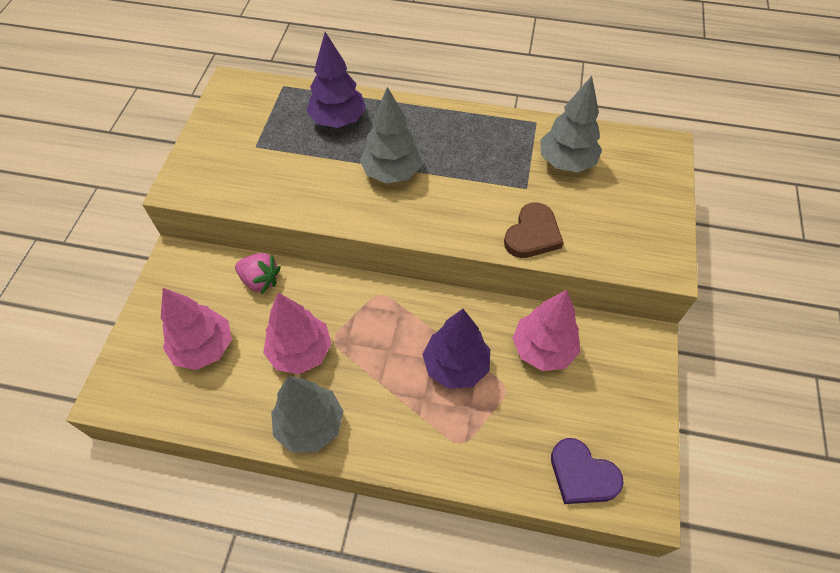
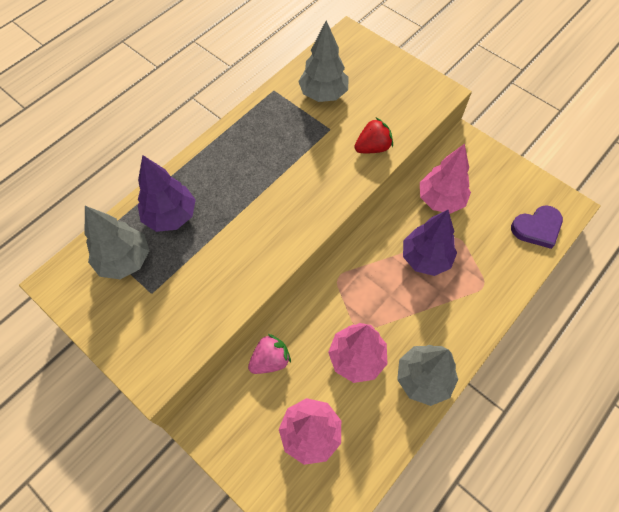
camera: 60 degrees left, 5 degrees up
grey tree [360,87,422,183] -> grey tree moved to [85,206,149,279]
brown heart [504,203,564,258] -> red strawberry [354,117,393,153]

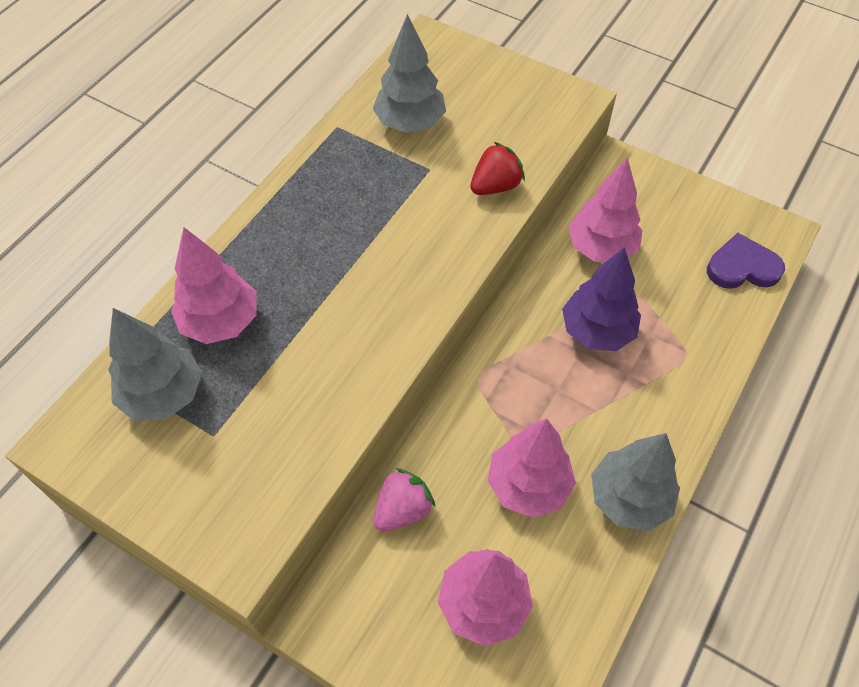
camera: 10 degrees left, 5 degrees down
purple tree [138,155,196,232] -> pink tree [171,227,257,344]
purple heart [511,205,563,249] -> purple heart turned 150 degrees counterclockwise [707,233,785,289]

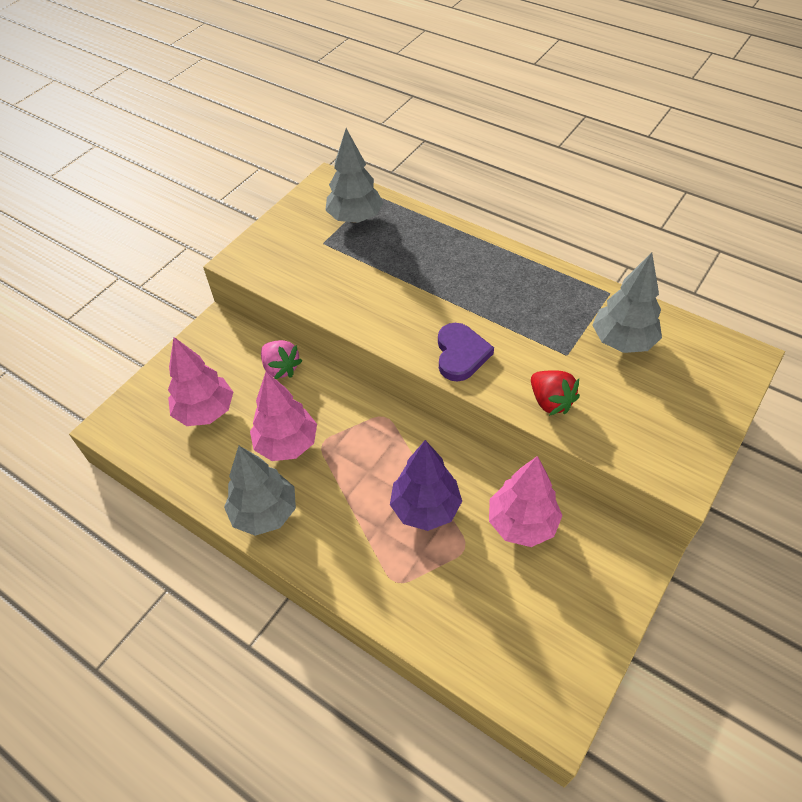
camera: 95 degrees right, 5 degrees down
pink tree [171,227,257,344] -> none
purple heart [707,233,785,289] -> purple heart moved to [438,323,494,382]

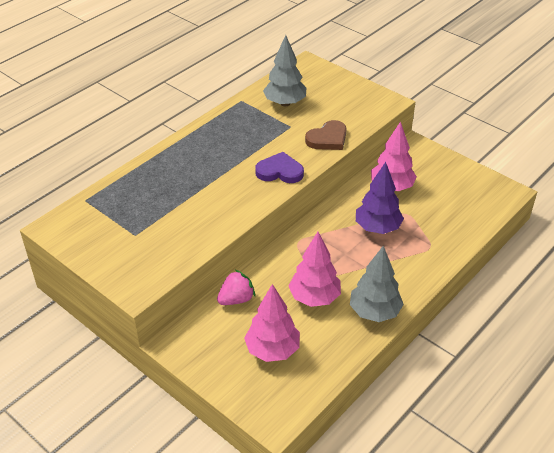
camera: 85 degrees left, 10 degrees down
grey tree [325,128,383,223] -> none
red strawberry [531,370,580,416] -> brown heart [305,120,347,150]

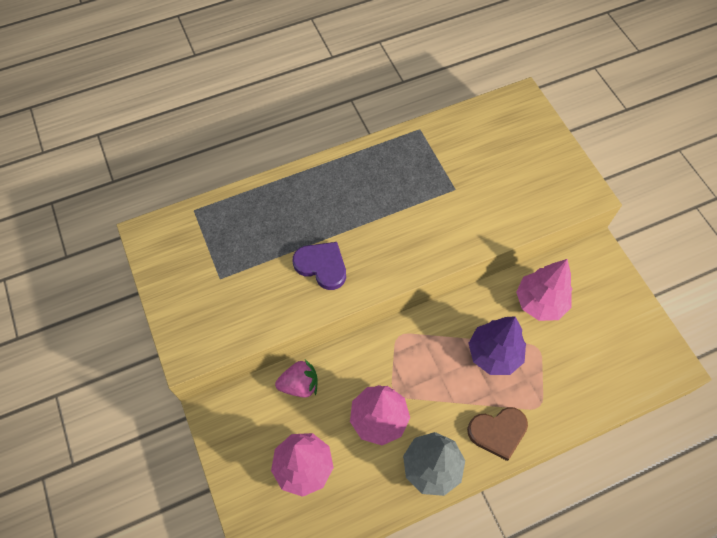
camera: 25 degrees right, 20 degrees up
purple heart [255,152,304,183] -> purple heart moved to [293,242,346,290]
grey tree [263,35,306,106] -> none
brown heart [305,120,347,150] -> brown heart moved to [467,407,528,461]

